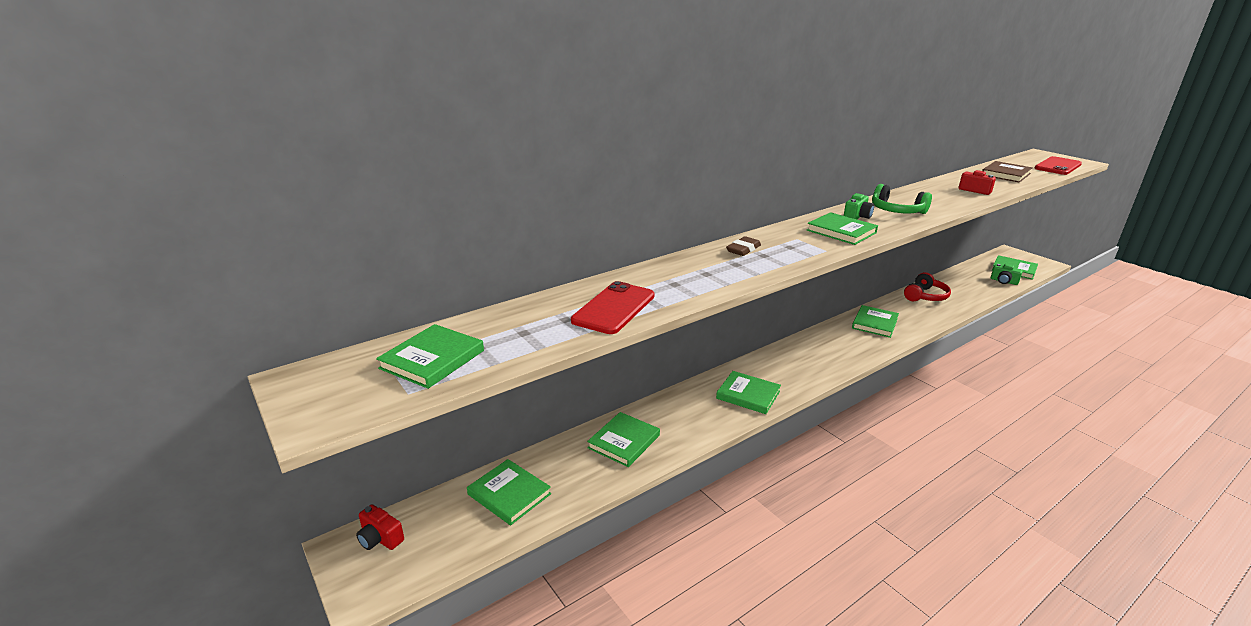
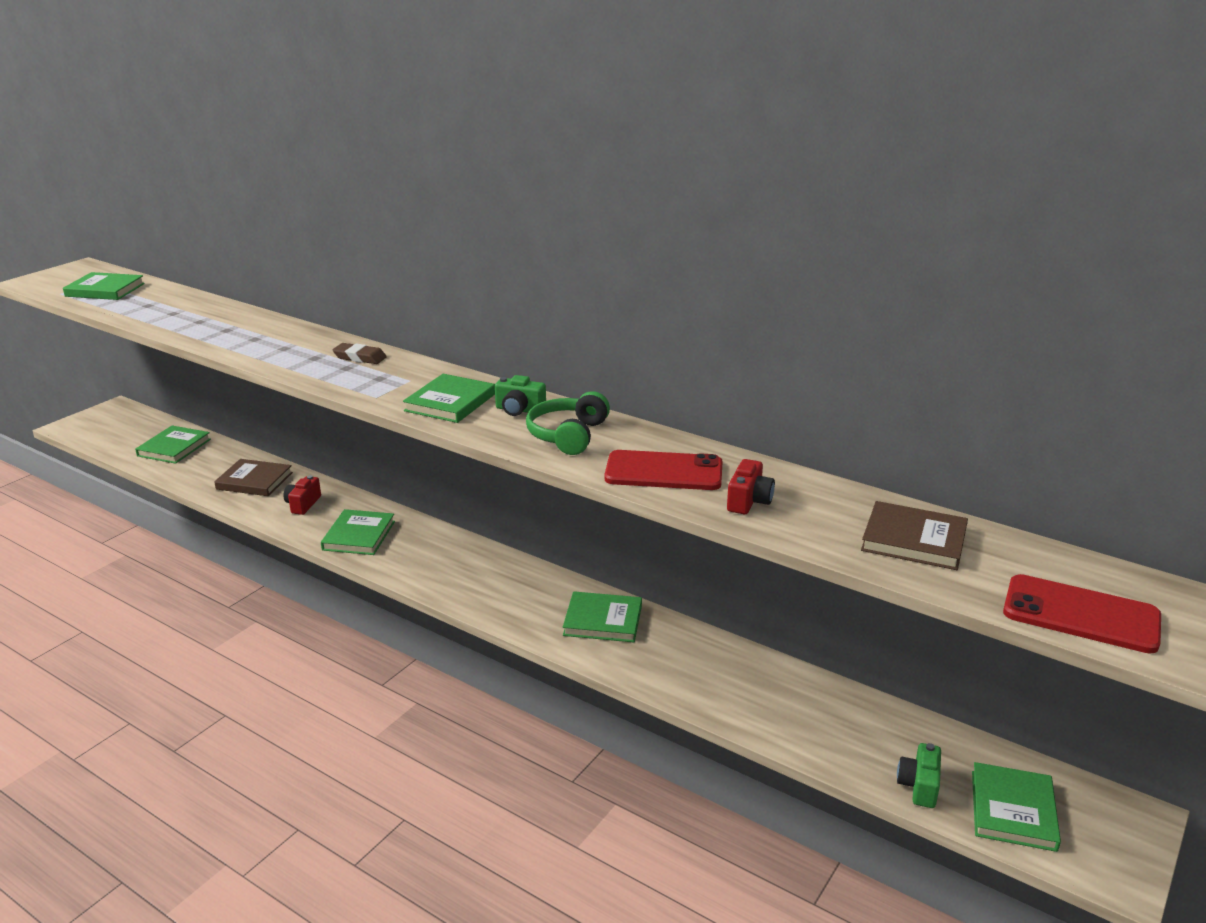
camera: 70 degrees right, 0 degrees up
red camera [356,504,404,550] -> red camera moved to [283,475,321,515]
red phone [571,281,655,334] -> red phone moved to [604,450,723,490]
green book [587,412,660,467] -> brown book [214,459,293,496]
red headphones [904,272,951,301] -> none

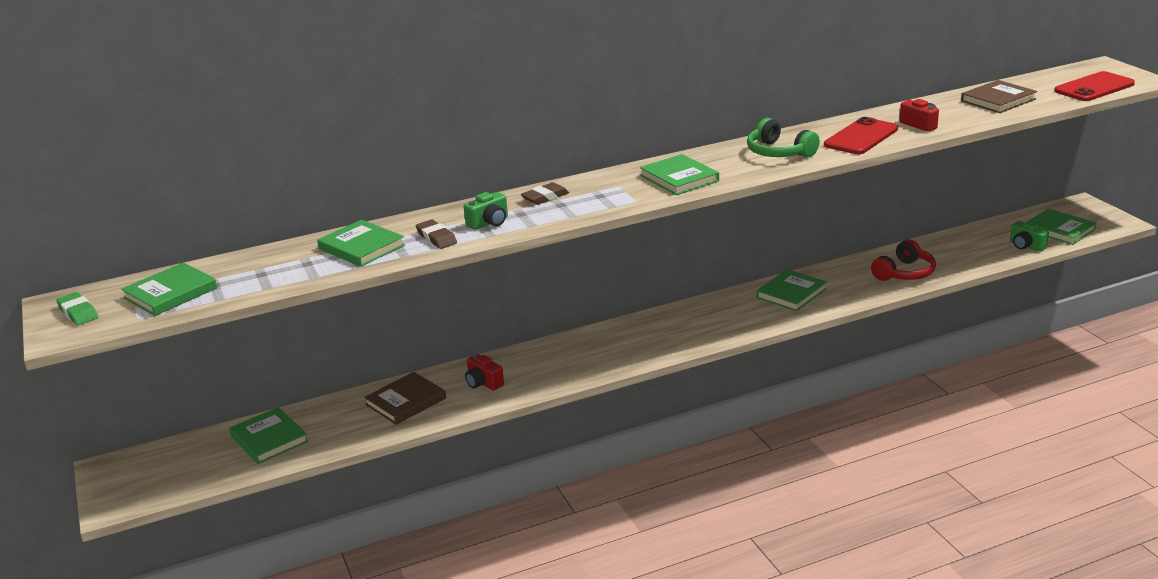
camera: 55 degrees left, 0 degrees up
green book [321,509,395,555] -> green book moved to [317,220,405,267]
green camera [495,375,546,416] -> green camera moved to [464,192,508,230]
none -> green eraser [56,292,98,325]
none -> brown eraser [416,220,457,249]
none -> red headphones [871,239,936,281]

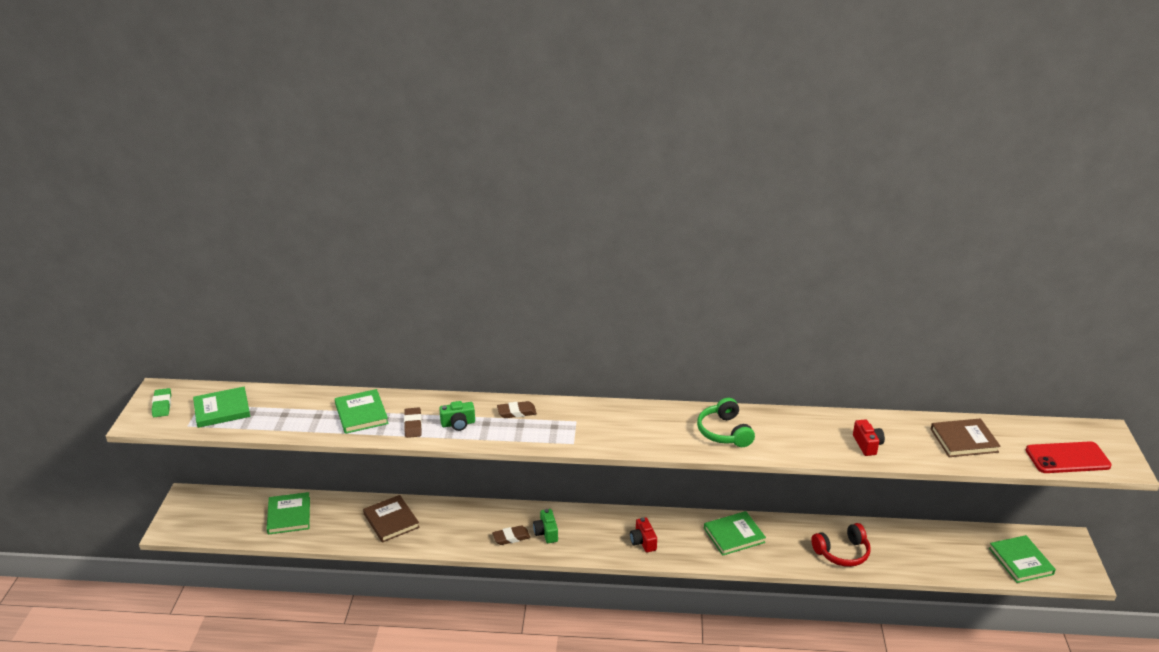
camera: 25 degrees right, 5 degrees up
brown book [364,372,446,425] -> brown book turned 75 degrees clockwise [363,495,420,543]
red camera [465,354,504,391] -> red camera moved to [630,517,657,552]
green book [640,154,719,195] -> none
red phone [824,117,898,154] -> none
green camera [1010,221,1049,252] -> green camera moved to [533,509,558,543]
none -> brown eraser [492,525,530,545]

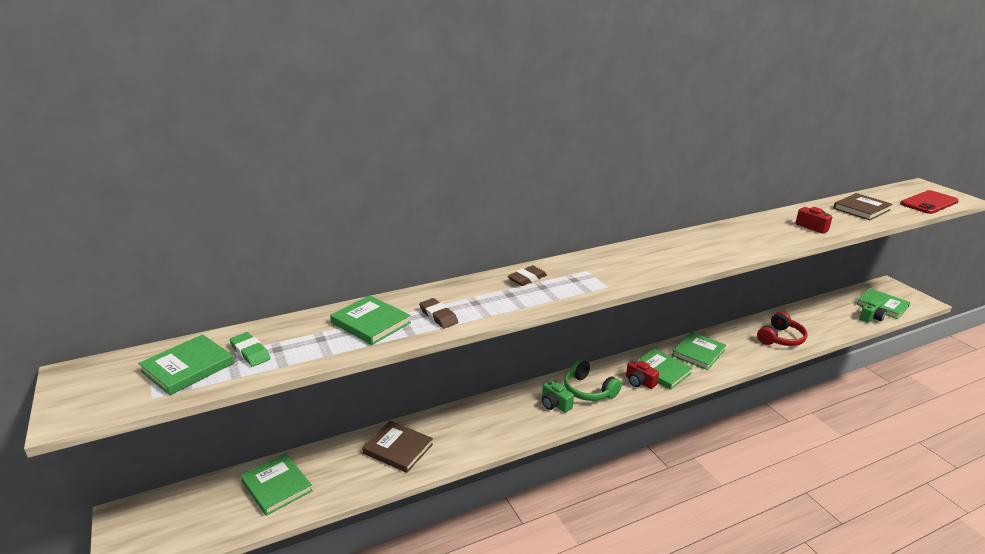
camera: 30 degrees left, 5 degrees down
green eraser [152,388,171,417] -> green eraser moved to [230,332,271,367]
green camera [439,401,475,431] -> green camera moved to [859,299,887,323]
brown eraser [492,525,530,545] -> none
green headphones [697,398,755,447] -> green headphones moved to [564,359,622,401]
none -> green book [637,349,693,390]

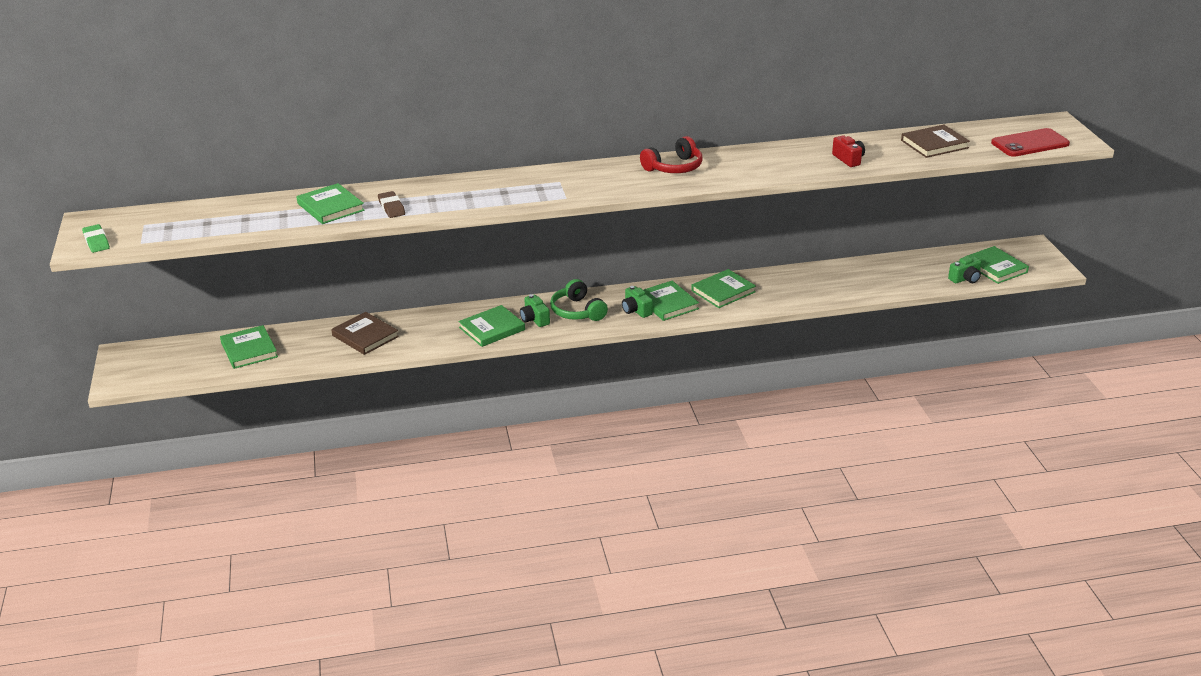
camera: 15 degrees right, 5 degrees up
green book [138,334,234,395] -> green book moved to [459,305,525,347]
green eraser [230,332,271,367] -> green eraser moved to [82,224,110,253]
brown eraser [508,265,547,286] -> none
red camera [626,359,659,389] -> green camera [622,286,653,318]
red headphones [757,312,807,346] -> red headphones moved to [640,136,702,173]

